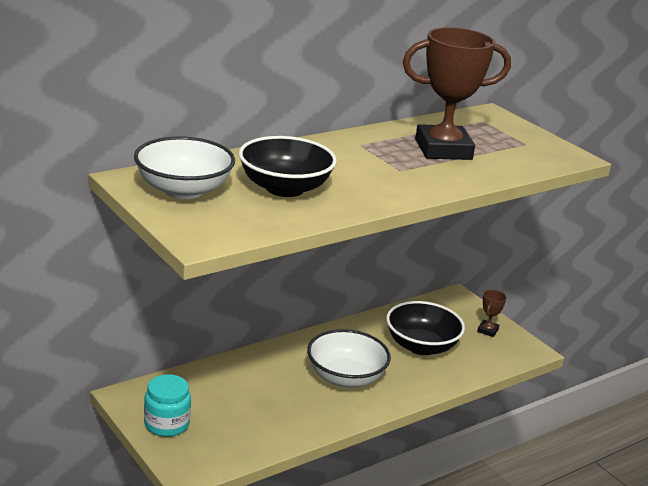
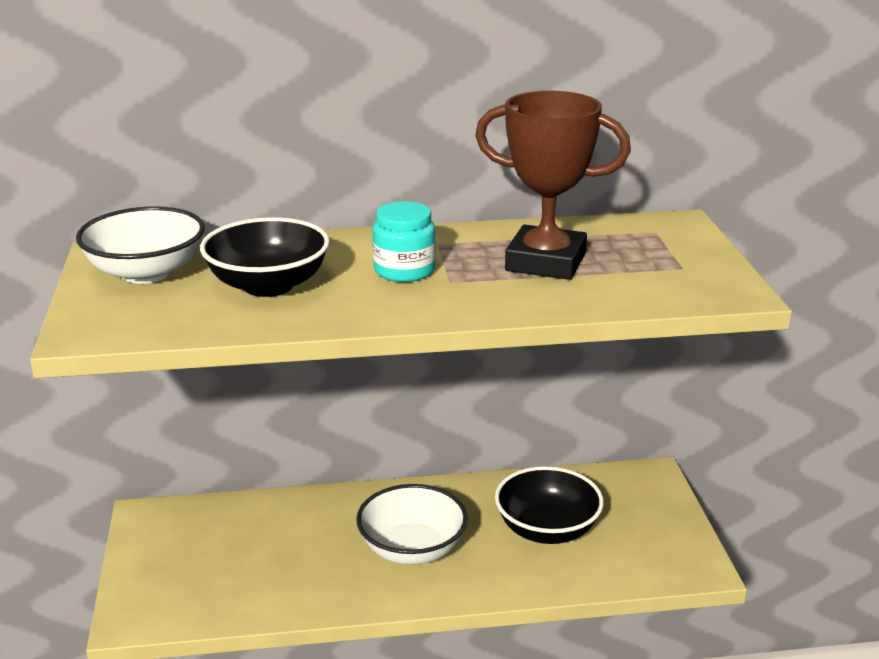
camera: 30 degrees right, 0 degrees up
turquoise jar [144,374,191,437] -> turquoise jar moved to [372,201,436,282]
brown trophy [477,290,507,337] -> none

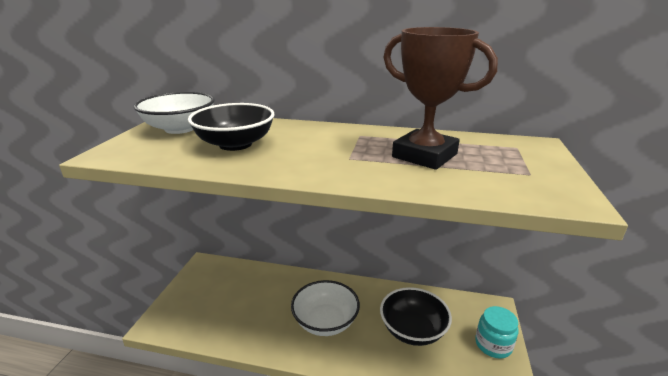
camera: 20 degrees right, 0 degrees up
turquoise jar [372,201,436,282] -> turquoise jar moved to [475,306,519,359]

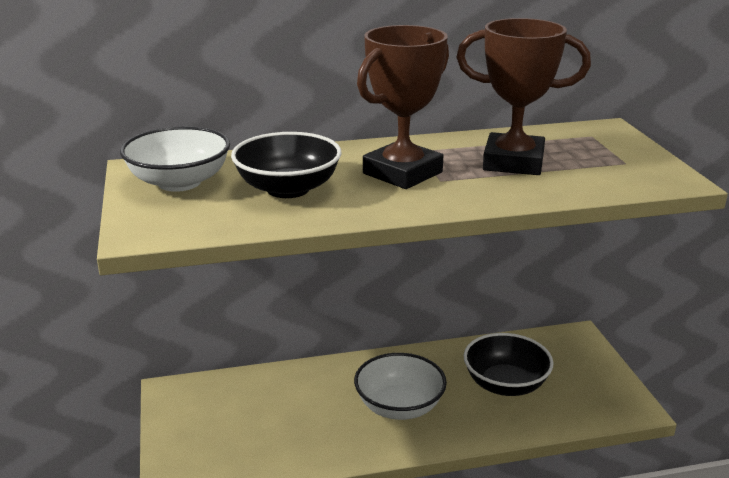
camera: 25 degrees left, 0 degrees up
turquoise jar [475,306,519,359] -> none
none -> brown trophy [357,25,449,189]

